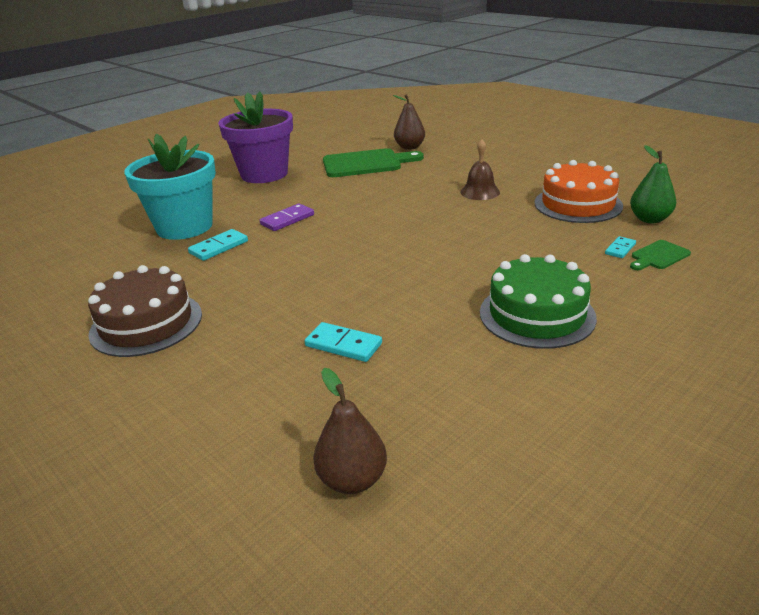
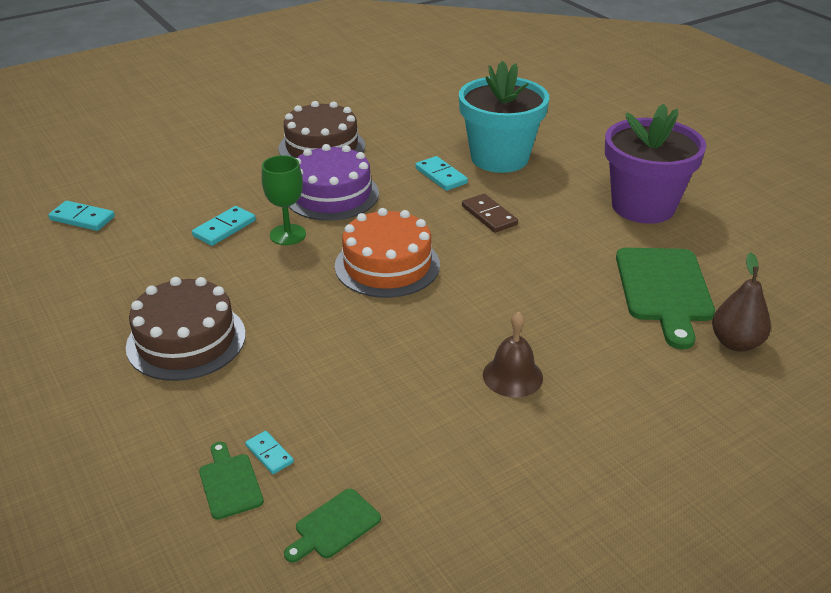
camera: 100 degrees right, 5 degrees up
purple domino [260,204,314,231] -> brown domino [462,193,518,233]
brown pear [313,368,387,494] -> turquoise domino [48,201,115,231]
green cake [480,254,597,349] -> brown cake [126,277,246,381]
orange cake [535,160,623,223] -> orange cake moved to [335,208,440,298]
green pear [630,145,676,223] -> green cutting board [284,489,381,563]
none -> green goblet [261,155,306,245]
none -> purple cake [289,144,379,221]

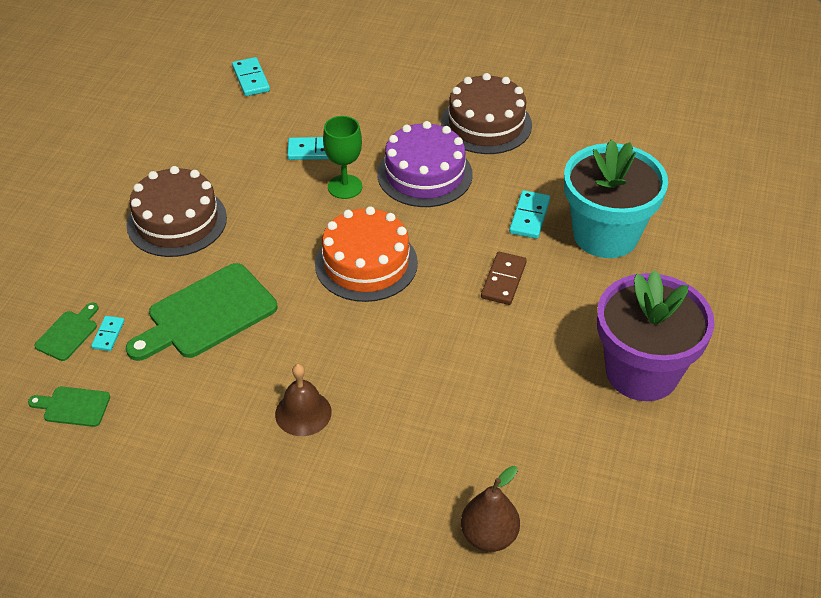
camera: 50 degrees right, 10 degrees up
green cutting board [616,248,715,349] -> green cutting board moved to [126,263,277,361]

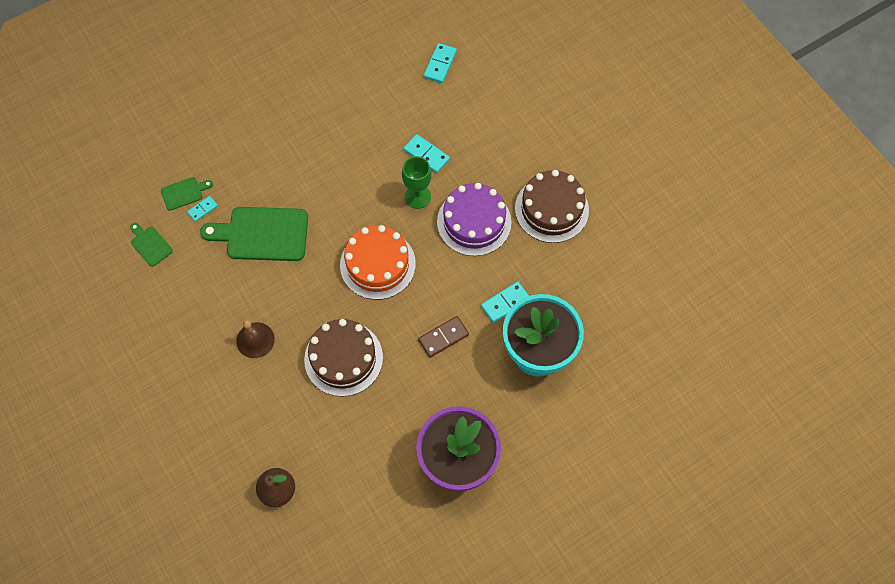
camera: 40 degrees right, 20 degrees up
brown cake [126,166,227,257] -> brown cake moved to [304,319,383,397]

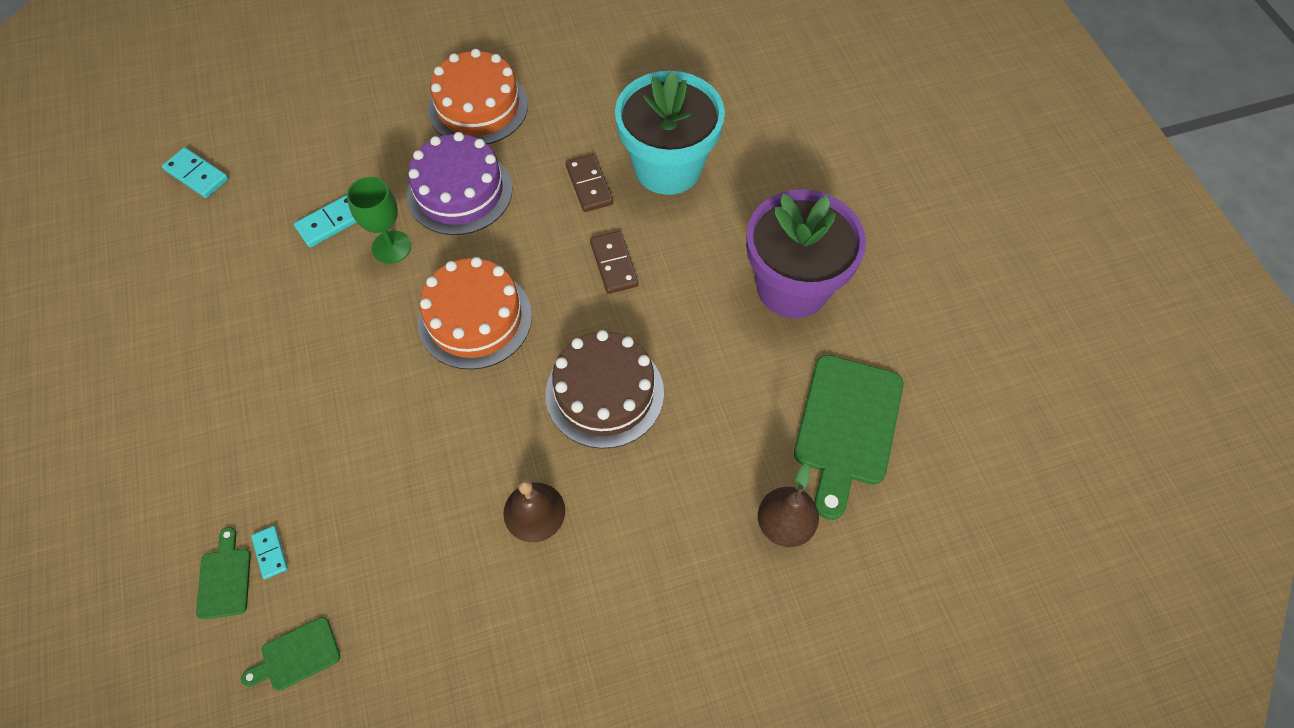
camera: 75 degrees left, 5 degrees down
green cutting board [200,207,308,261] -> green cutting board moved to [794,355,904,520]
turquoise domino [481,281,529,323] -> brown domino [566,154,613,212]
brown cake [515,170,589,243] -> orange cake [428,49,528,144]

